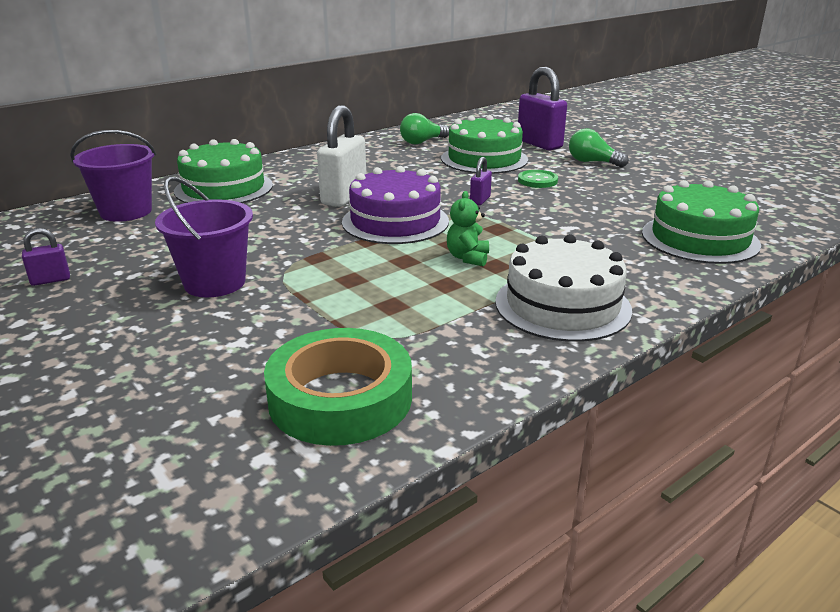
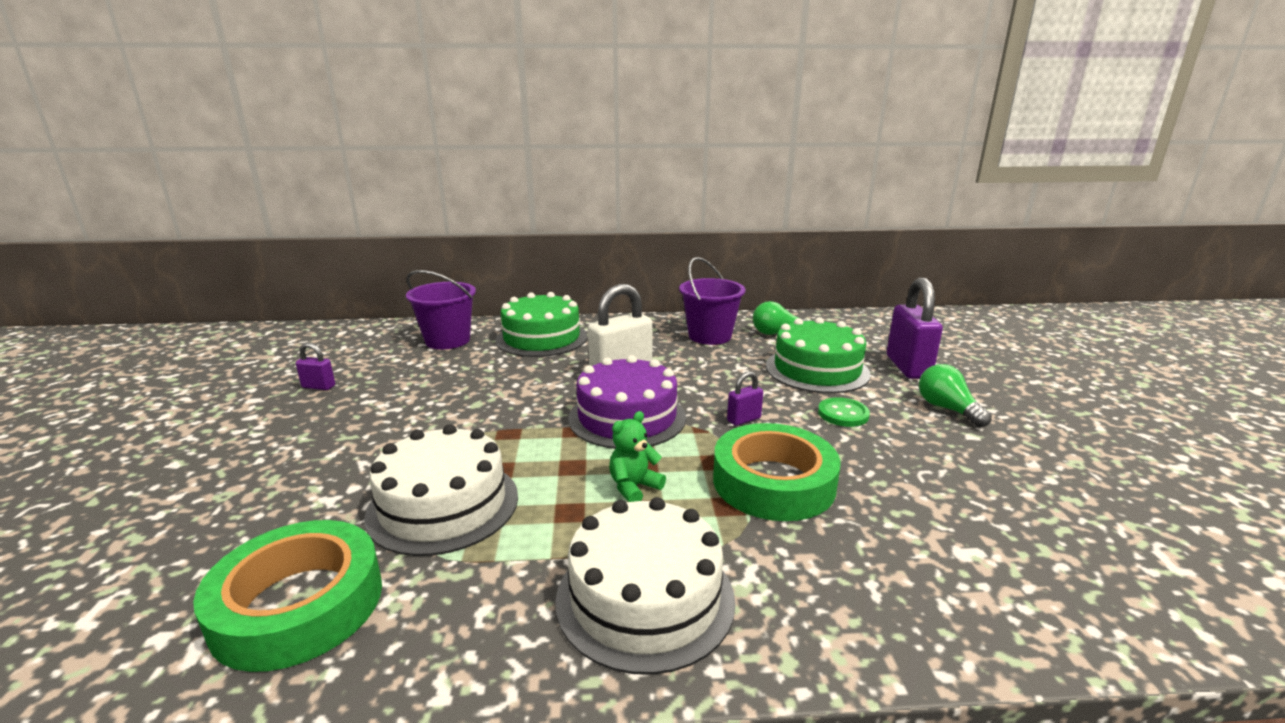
camera: 35 degrees right, 5 degrees down
purple bucket [155,177,253,297] -> purple bucket moved to [679,257,746,345]
green cake [642,180,761,264] -> none
none -> white cake [364,424,518,556]
none -> green tape [713,423,841,521]

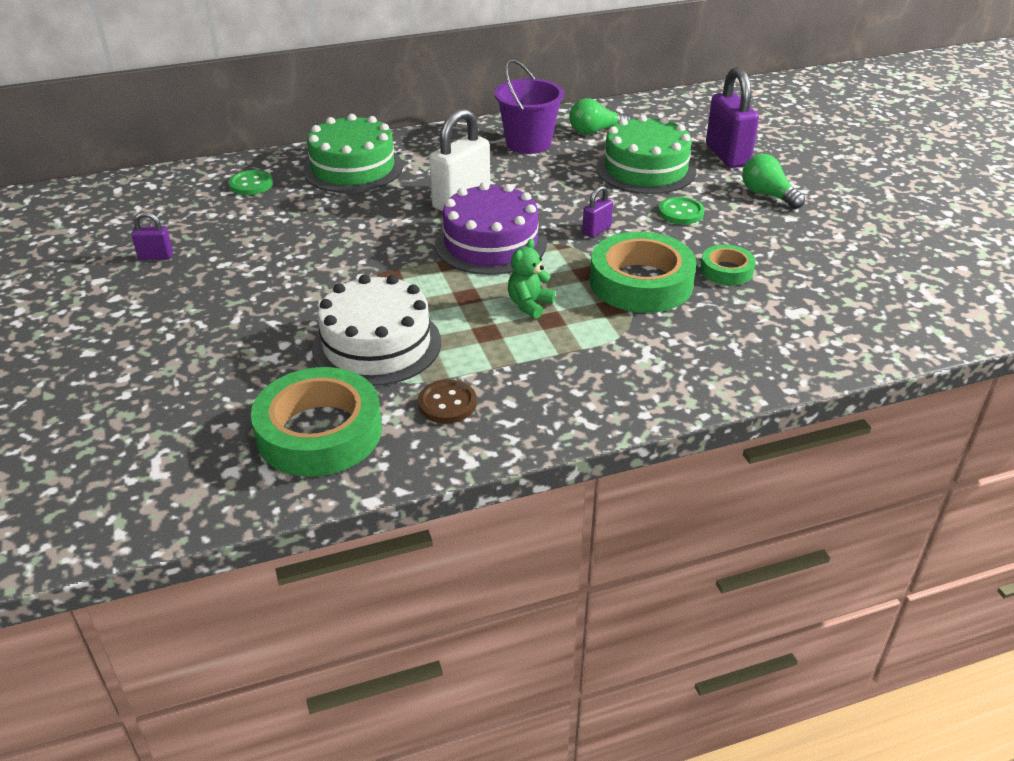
camera: 15 degrees left, 15 degrees up
purple bucket [406,270,476,349] -> green button [228,170,273,195]
white cake [555,497,735,675] -> none
none -> brown button [418,380,477,423]
none -> green tape [700,245,756,285]

